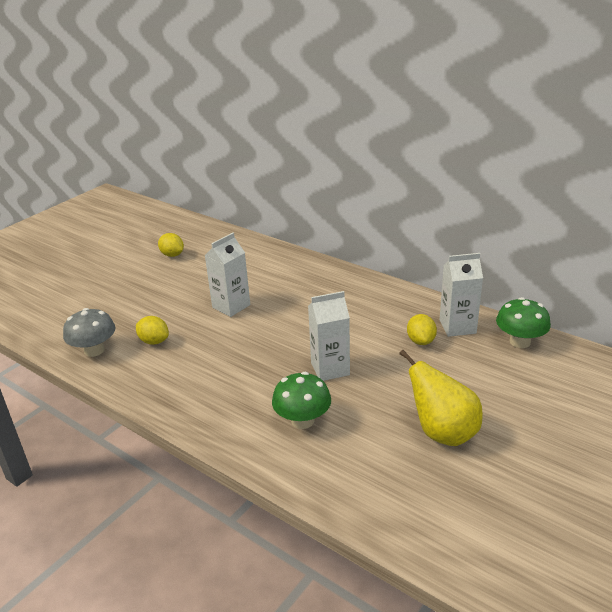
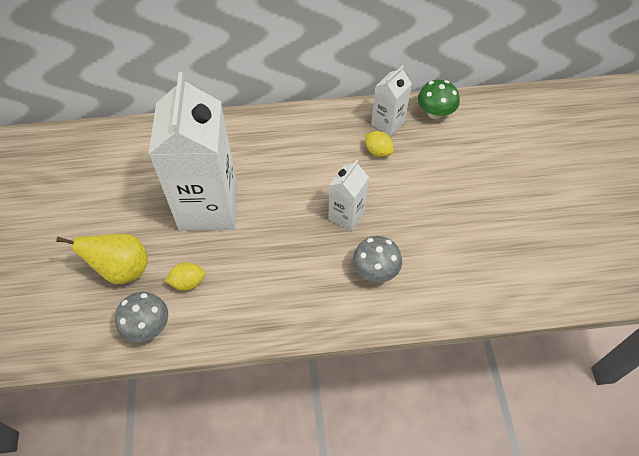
camera: 45 degrees left, 25 degrees up
yellow lemon [158,233,184,257] -> none
white carton [204,233,250,317] -> white carton [149,72,238,231], size x2.07
green mushroom [272,372,331,429] -> grey mushroom [353,236,402,283]
yellow pear [399,350,483,446] -> yellow pear moved to [56,234,148,284]

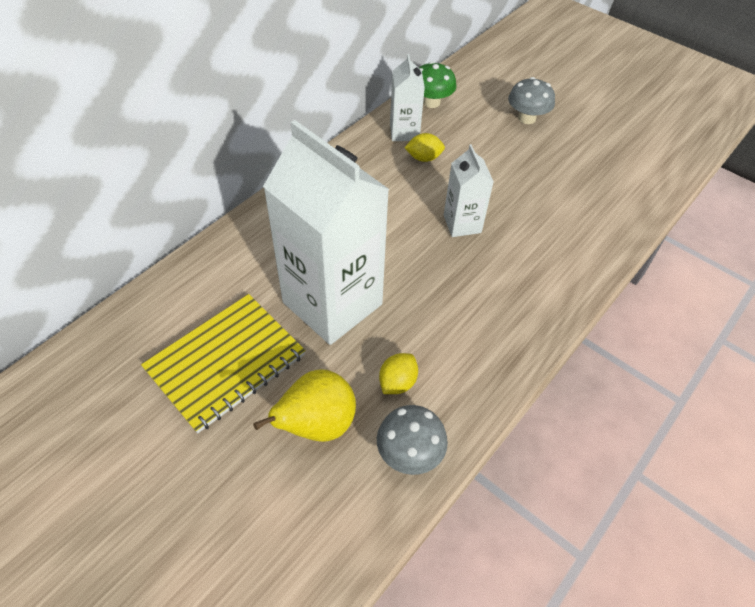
camera: 45 degrees left, 5 degrees down
grey mushroom [353,236,402,283] -> grey mushroom moved to [508,77,555,124]
none -> yellow notebook [141,294,305,433]

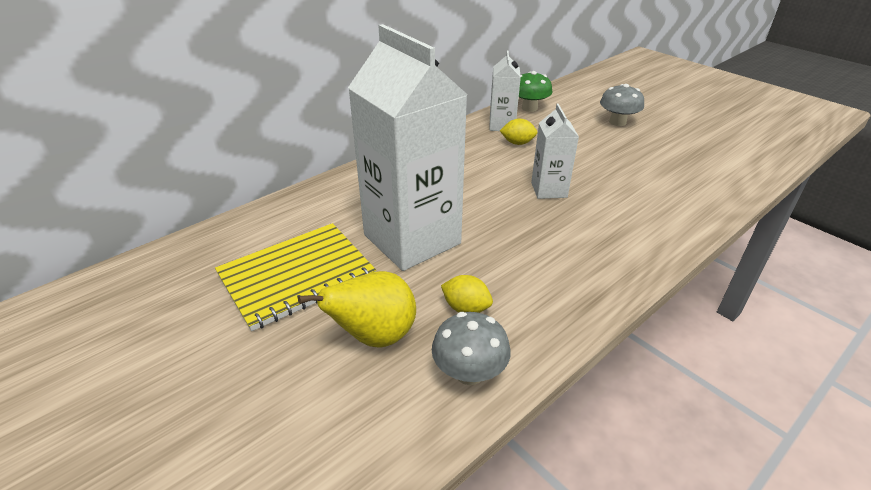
camera: 10 degrees right, 15 degrees down
yellow lemon [379,353,418,394] -> yellow lemon turned 75 degrees clockwise [441,275,493,313]

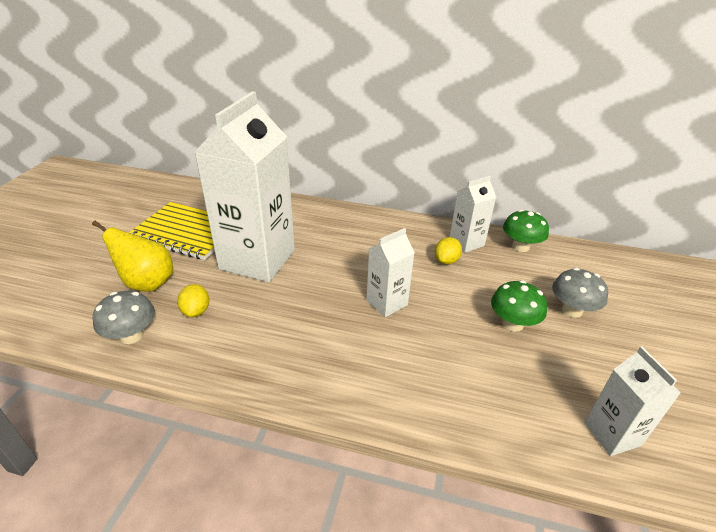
camera: 55 degrees right, 0 degrees up
yellow lemon [500,119,537,145] -> yellow lemon turned 60 degrees clockwise [435,237,462,265]
none -> green mushroom [491,280,547,332]
none -> white carton [584,346,681,456]

